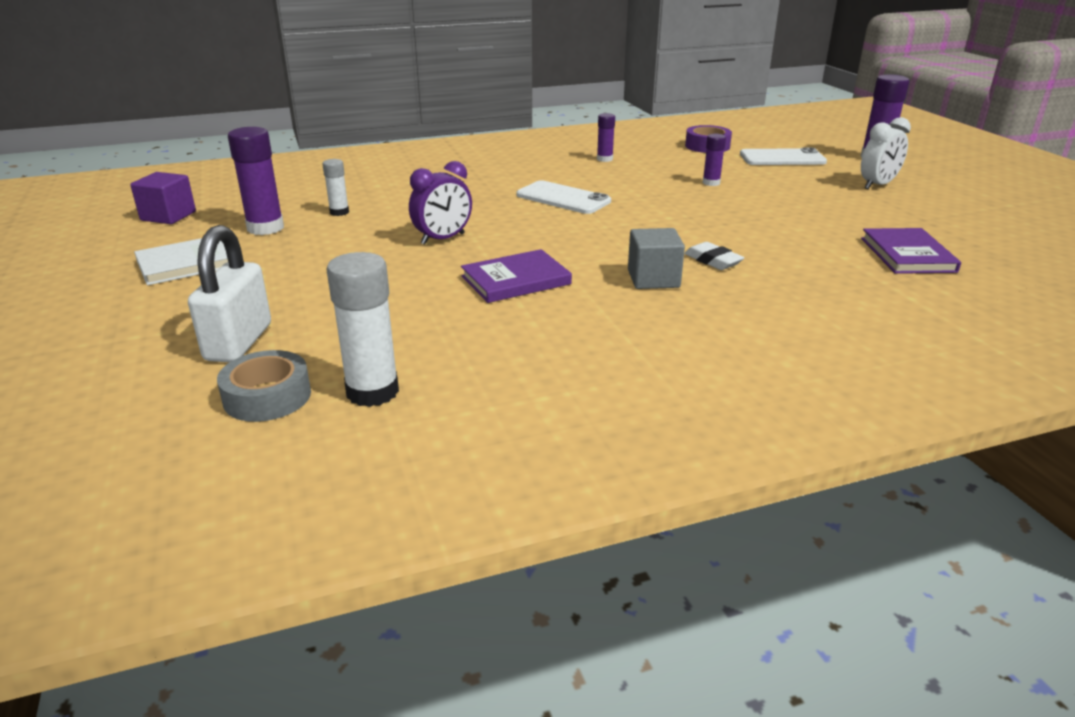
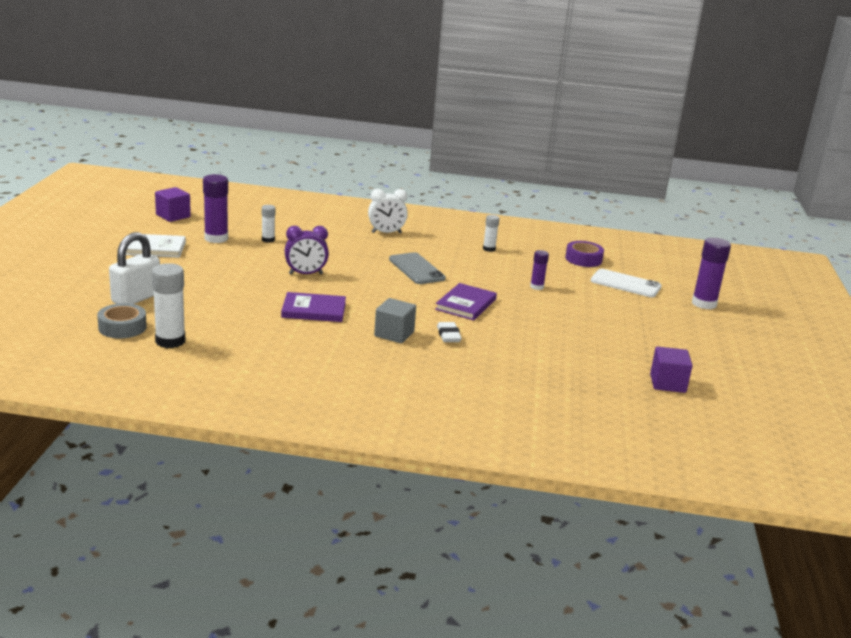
camera: 25 degrees right, 5 degrees down
white phone [517,180,611,214] -> grey phone [389,252,446,284]
purple glue stick [597,113,615,162] -> white glue stick [483,215,499,252]
white clock [861,117,911,189] -> white clock moved to [368,189,408,233]
purple book [861,228,961,274] -> purple book moved to [435,283,497,320]
none -> purple cube [650,347,693,393]

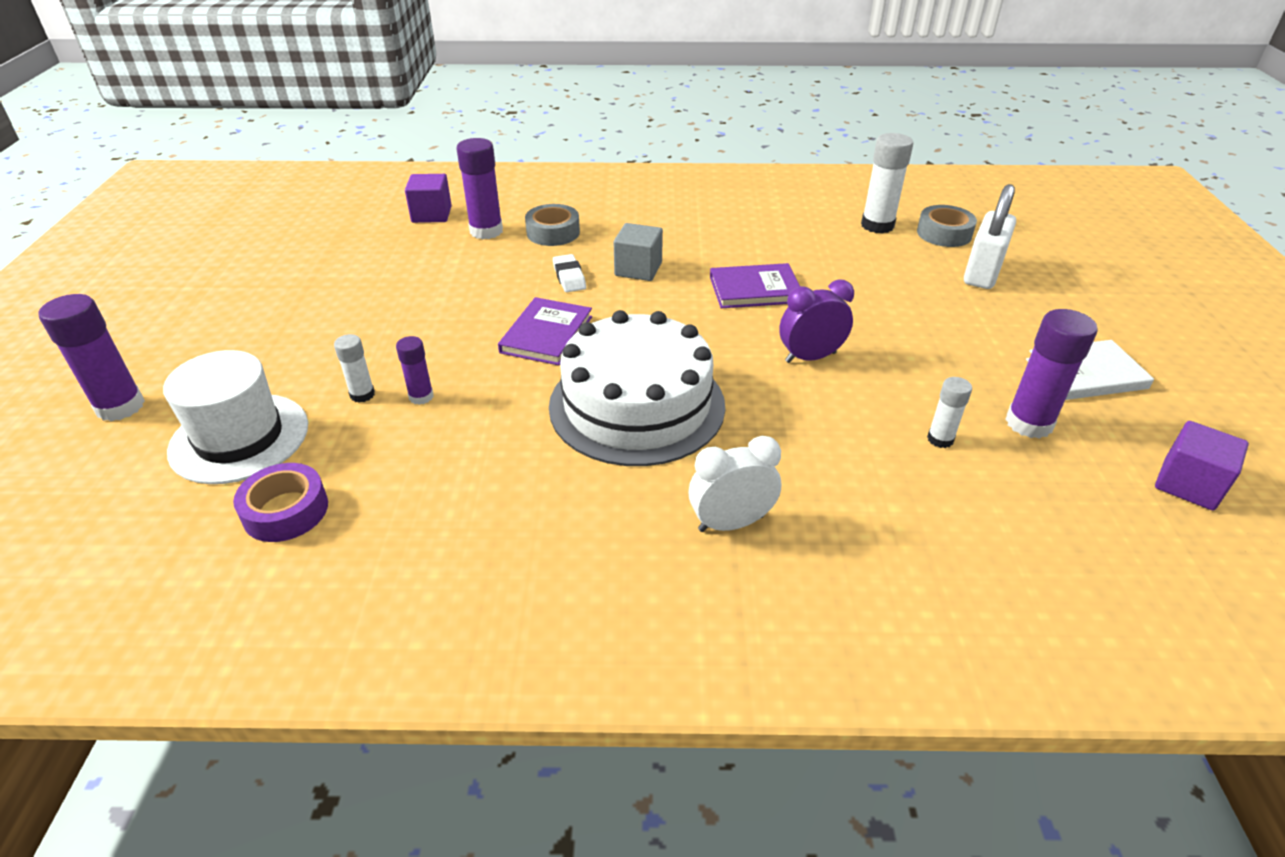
camera: 175 degrees right, 15 degrees up
grey phone [389,252,446,284] -> white cake [549,310,725,466]
white glue stick [483,215,499,252] -> white glue stick moved to [334,334,375,403]
white phone [591,269,661,297] -> white hat [163,350,308,484]
purple cube [650,347,693,393] -> purple cube moved to [405,174,452,223]
none -> purple glue stick [456,138,503,240]
none -> grey tape [525,204,580,246]

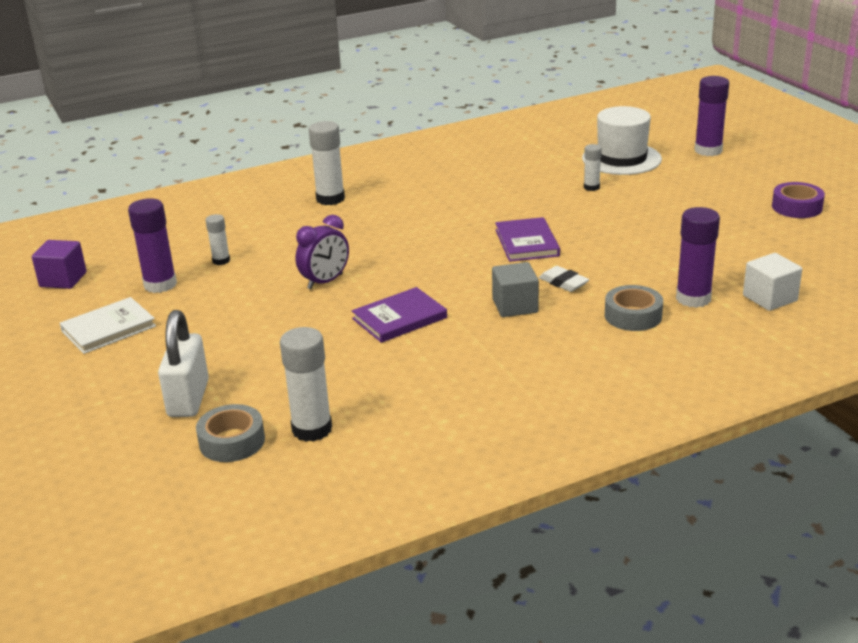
camera: 155 degrees right, 10 degrees down
purple tape [233,463,328,542] -> purple tape moved to [772,182,825,218]
purple glue stick [396,336,434,405] -> none
purple cube [405,174,452,223] -> white cube [743,253,802,311]
white cake [549,310,725,466] -> none
white clock [689,436,781,532] -> white glue stick [309,121,345,205]

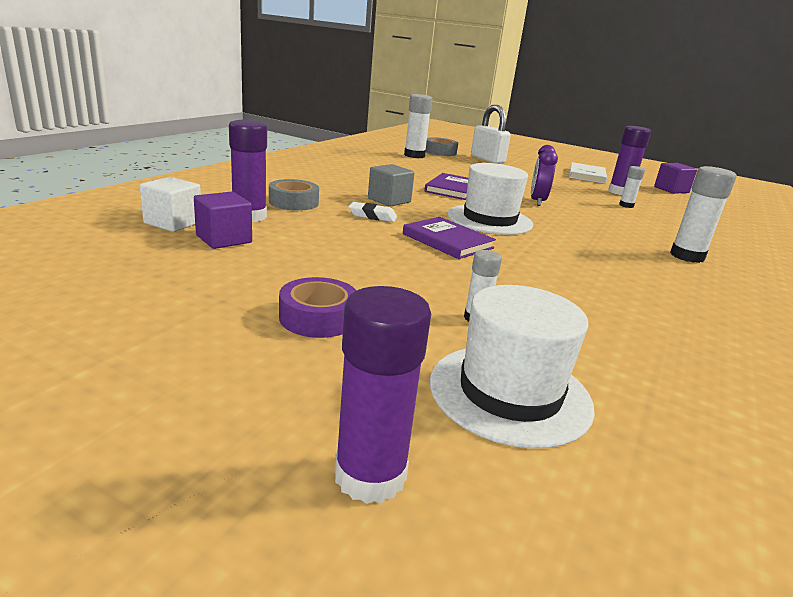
camera: 140 degrees right, 5 degrees down
purple tape [772,182,825,218] -> purple tape moved to [279,277,357,338]
none -> purple cube [194,192,252,249]
none -> white hat [447,163,533,235]

